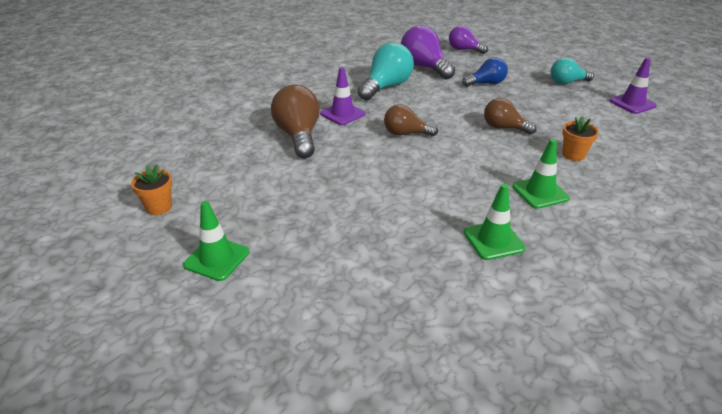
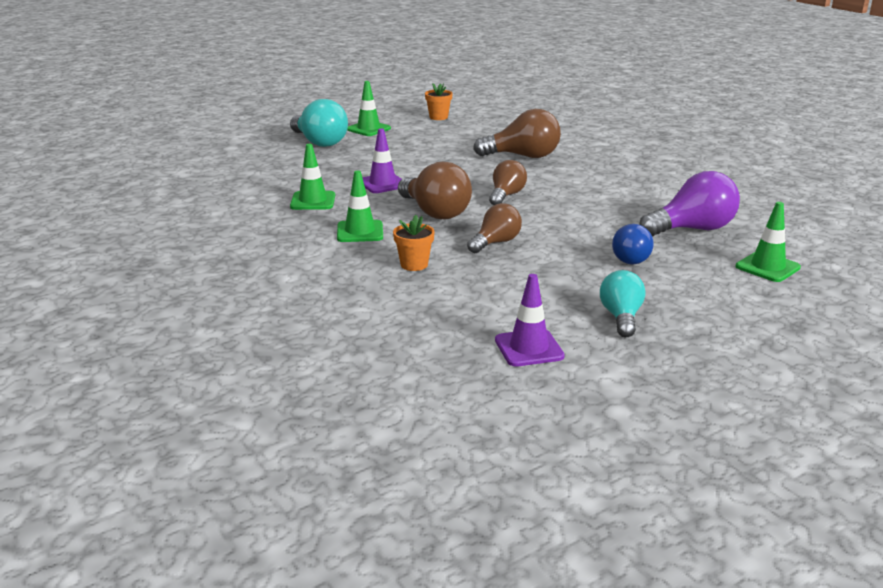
camera: 105 degrees right, 10 degrees down
purple traffic cone [320,67,365,125] -> purple traffic cone moved to [362,128,402,193]
turquoise light bulb [358,42,414,100] -> turquoise light bulb moved to [290,99,348,147]
purple light bulb [449,26,488,54] -> green traffic cone [736,202,801,282]
none -> brown light bulb [398,162,472,219]

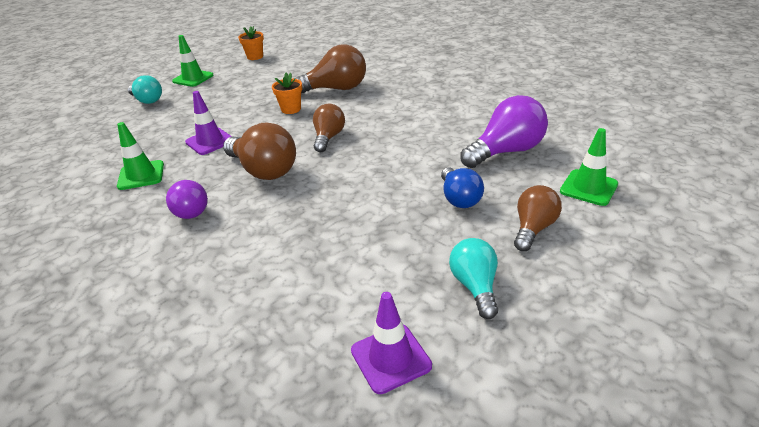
camera: 10 degrees left, 10 degrees up
turquoise light bulb [290,99,348,147] -> turquoise light bulb [128,75,162,104], size x0.64
green traffic cone [337,171,383,242] -> purple light bulb [166,180,208,219]
orange flower pot [393,215,435,271] -> orange flower pot moved to [272,72,302,114]
brown light bulb [467,203,522,253] -> brown light bulb moved to [514,185,562,251]

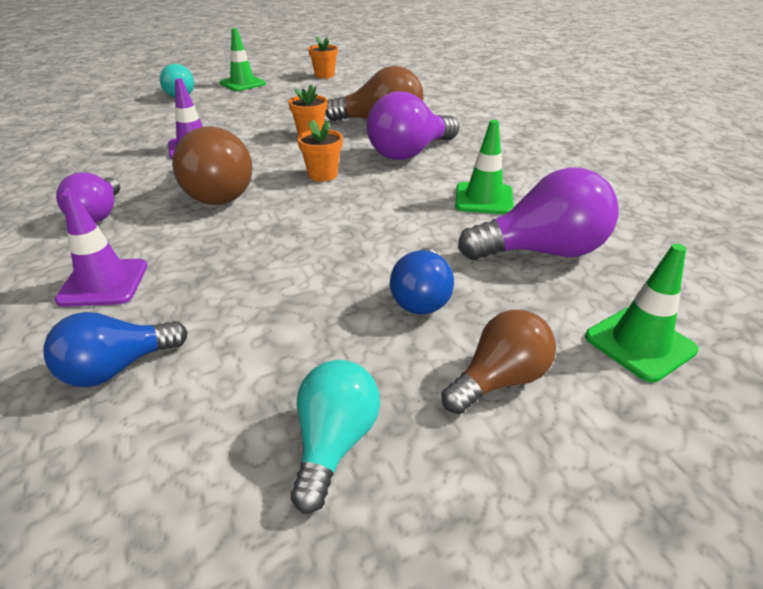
camera: 20 degrees right, 0 degrees up
green traffic cone [117,122,164,190] -> green traffic cone moved to [455,120,514,214]
brown light bulb [313,104,345,152] -> orange flower pot [297,119,343,182]
purple traffic cone [351,292,432,394] -> purple traffic cone moved to [55,190,148,307]
none -> blue light bulb [43,312,188,387]
none -> purple light bulb [367,91,459,160]

